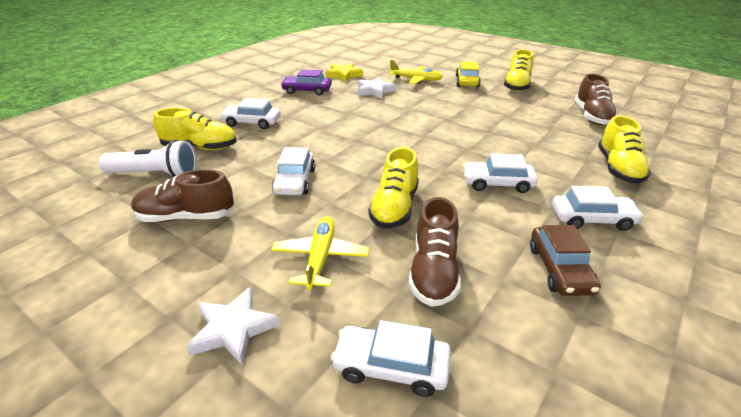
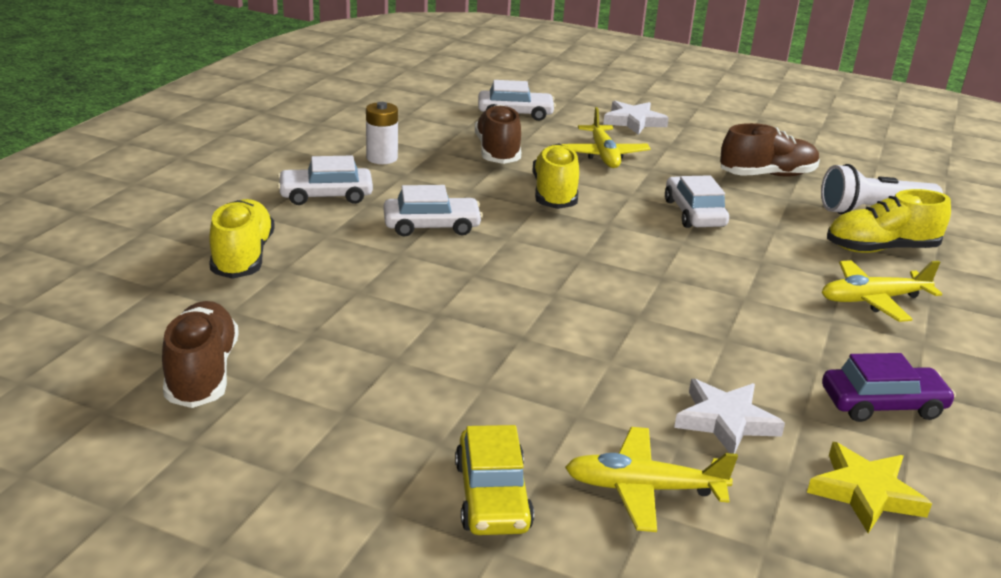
camera: 165 degrees right, 5 degrees down
white car [220,98,281,129] -> yellow plane [822,260,942,322]
yellow shoe [504,50,533,92] -> none
brown car [530,225,601,296] -> white battery [366,102,398,164]

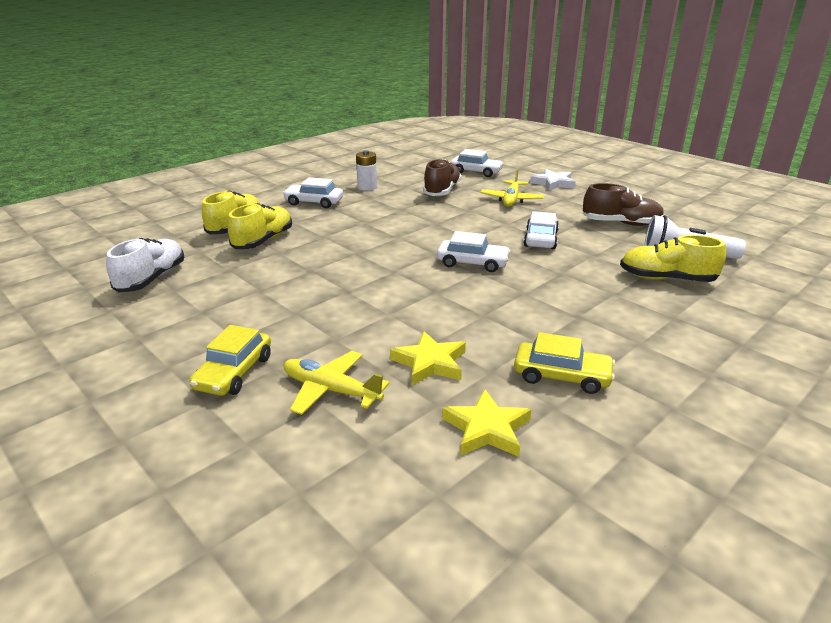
camera: 25 degrees right, 0 degrees up
brown shoe [162,301,239,408] -> white shoe [106,238,184,292]
white car [383,185,483,237] -> white car moved to [437,231,511,272]
yellow shoe [532,144,579,209] -> yellow shoe moved to [227,203,292,249]
white star [674,379,785,454] -> yellow star [390,331,466,385]
yellow plane [822,260,942,322] -> none
purple car [822,353,956,422] -> yellow car [514,332,615,394]

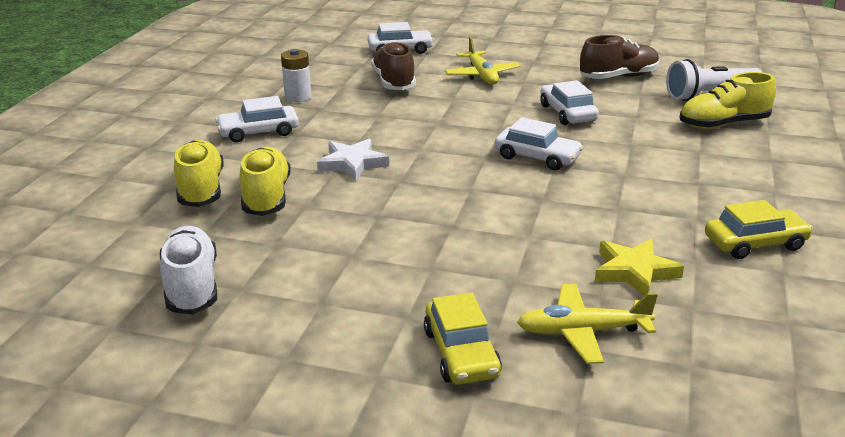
camera: 30 degrees left, 0 degrees up
white car [437,231,511,272] -> white car turned 45 degrees clockwise [495,117,583,170]
yellow star [442,389,531,457] -> none
white star [530,169,576,191] -> white star moved to [317,139,389,181]

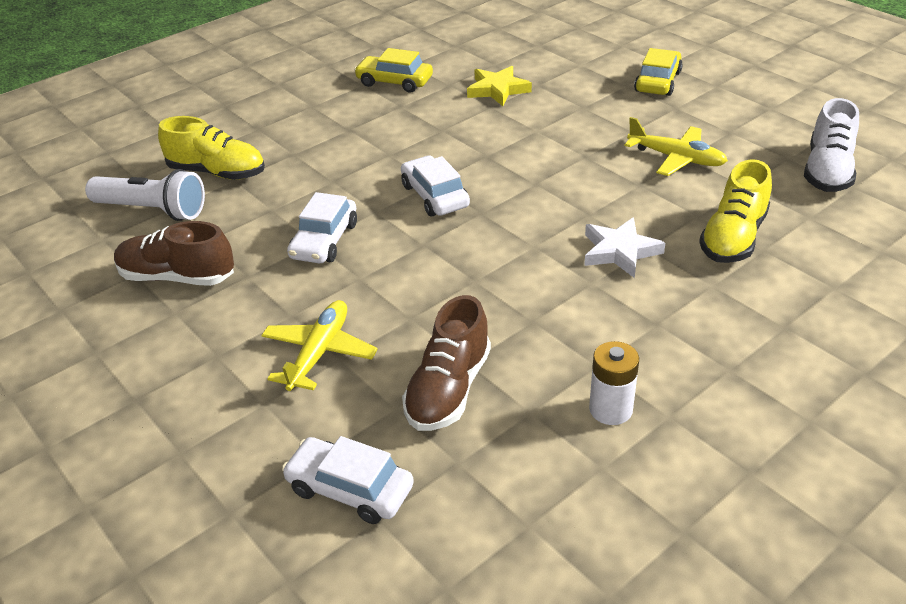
camera: 145 degrees left, 10 degrees up
yellow shoe [174,140,224,207] -> none
white car [215,96,299,143] -> none
yellow plane [517,284,658,364] -> yellow plane moved to [624,117,728,176]

